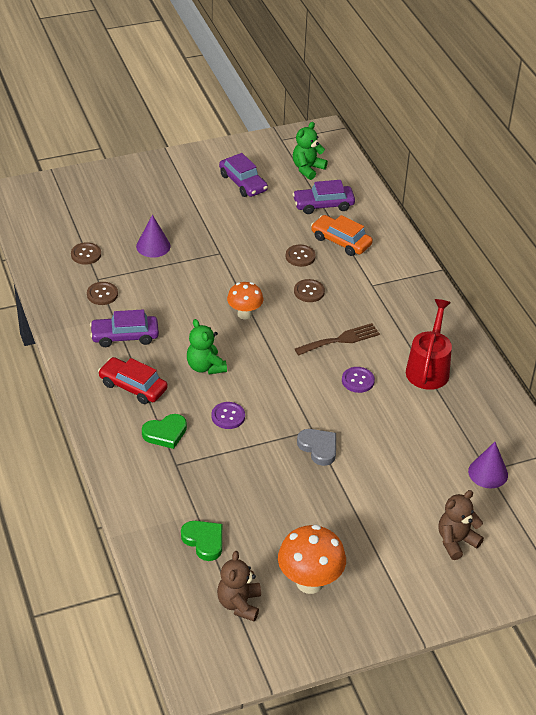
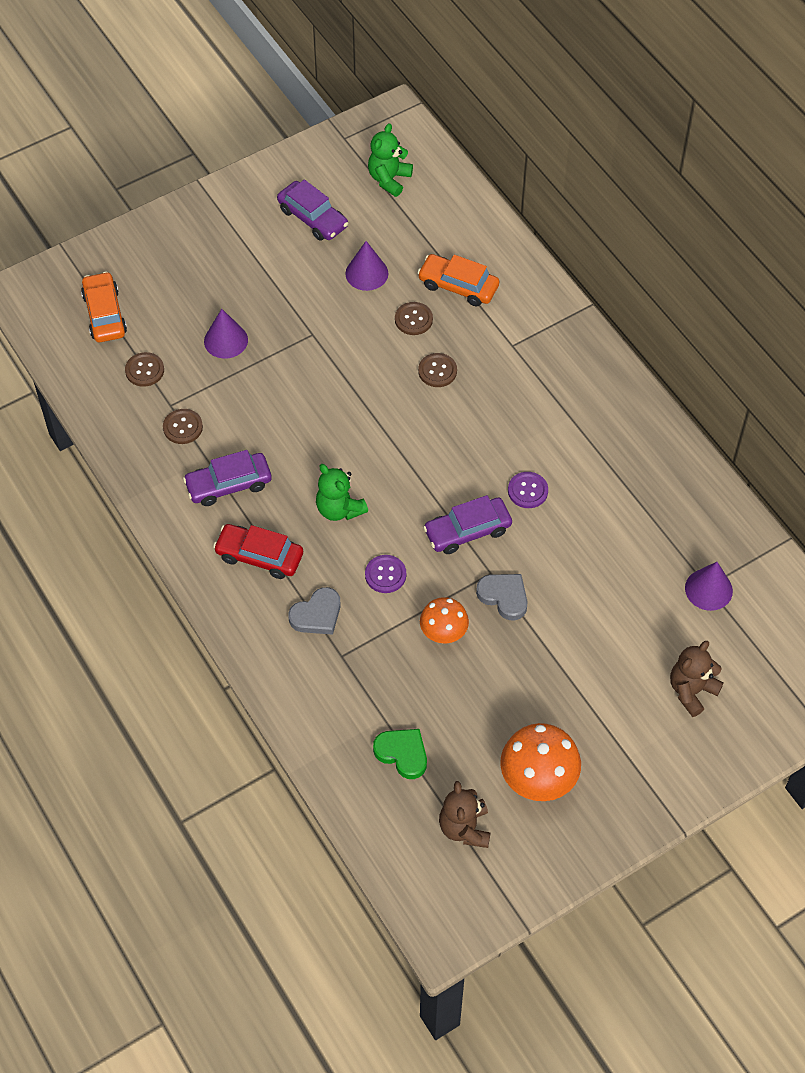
camera: 10 degrees left, 15 degrees up
green heart [142,414,187,449] -> grey heart [288,587,341,635]
orange mushroom [227,282,263,319] -> orange mushroom moved to [420,597,469,644]
purple car [293,180,355,214] -> purple car moved to [423,495,512,554]
brown fork [295,323,380,356] -> none
red watering can [406,299,452,390] -> none
none -> orange car [81,272,127,342]
none -> purple cone [345,241,388,291]

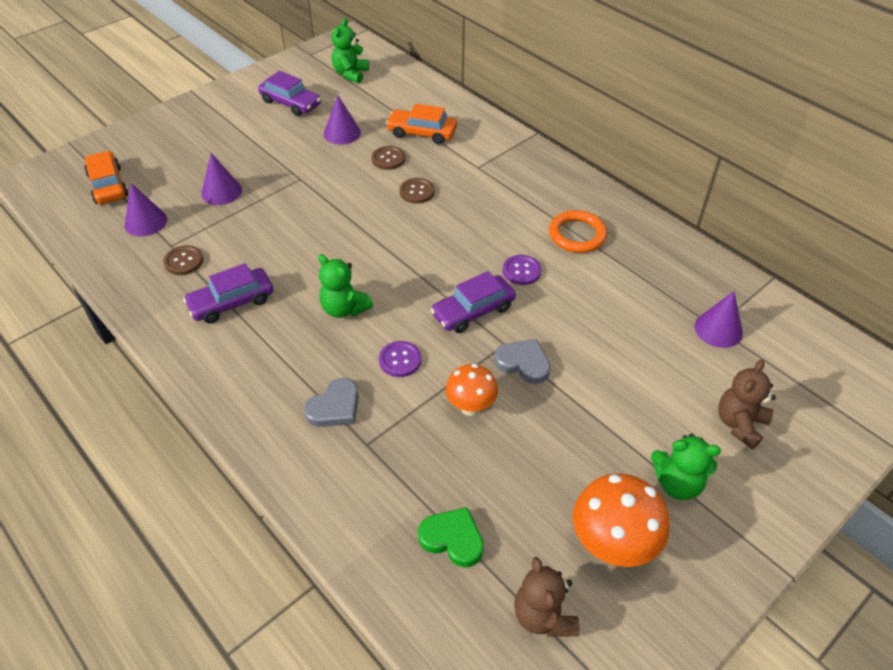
camera: 10 degrees left, 10 degrees down
brown button [125,352,164,387] -> purple cone [125,183,167,236]
red car [213,524,303,579] -> none
none -> orange ring [549,210,607,253]
none -> green teddy bear [651,434,721,500]

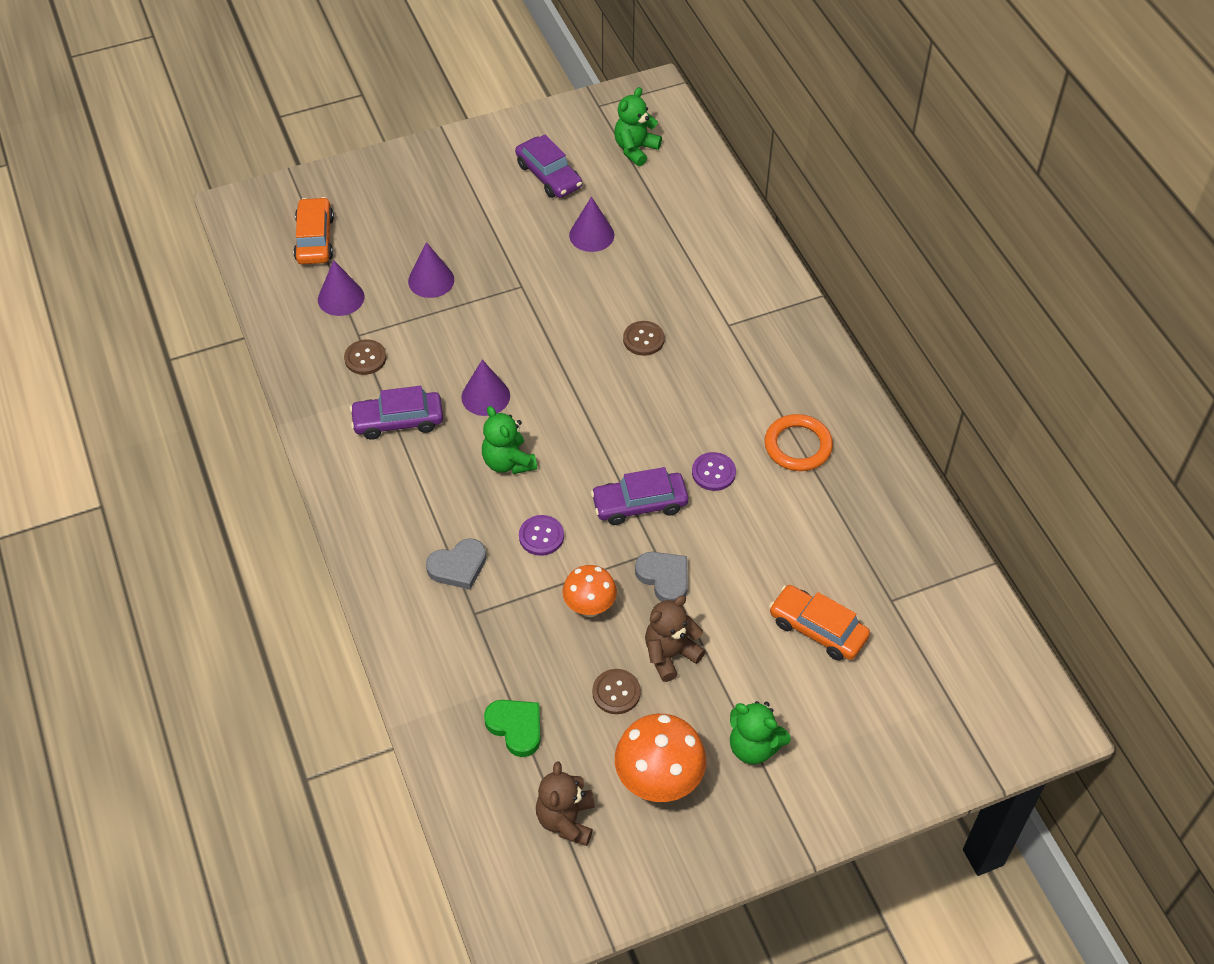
camera: 20 degrees right, 5 degrees up
brown button [372,146,405,170] -> brown button moved to [592,669,641,714]
orange car [386,104,457,144] -> orange car moved to [769,585,870,661]
purple cone [695,291,743,348] -> purple cone moved to [461,360,510,416]
brown teddy bear [718,360,776,449] -> brown teddy bear moved to [645,596,705,682]

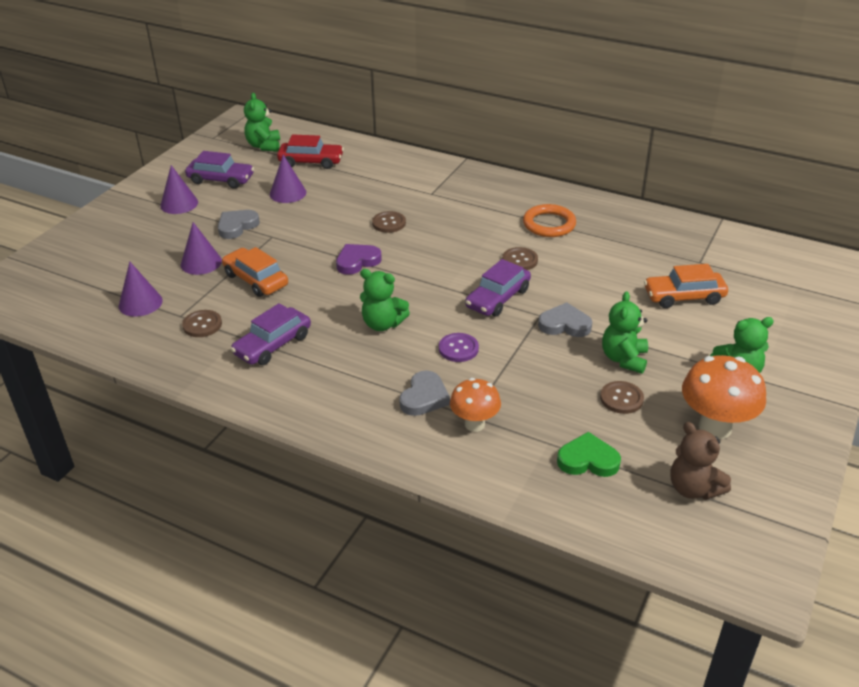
camera: 40 degrees left, 15 degrees down
orange car [293,197,334,264] -> orange car moved to [222,247,288,297]
purple cone [461,360,510,416] -> purple cone moved to [160,165,198,214]
orange mushroom [563,565,617,617] -> orange mushroom moved to [450,378,501,432]
brown teddy bear [645,596,705,682] -> green teddy bear [602,291,648,374]
purple button [692,452,736,491] -> brown button [502,247,538,270]
none -> grey heart [218,210,260,239]
none -> red car [277,135,344,169]
none -> purple heart [336,244,382,275]

